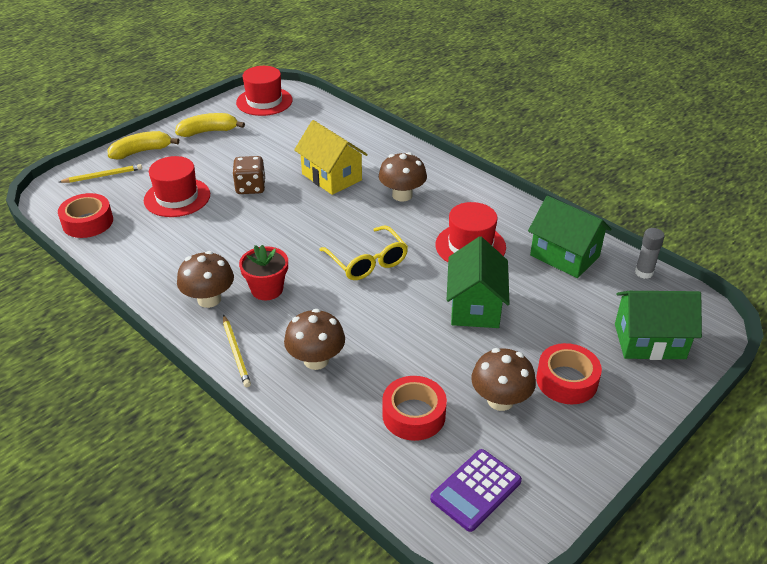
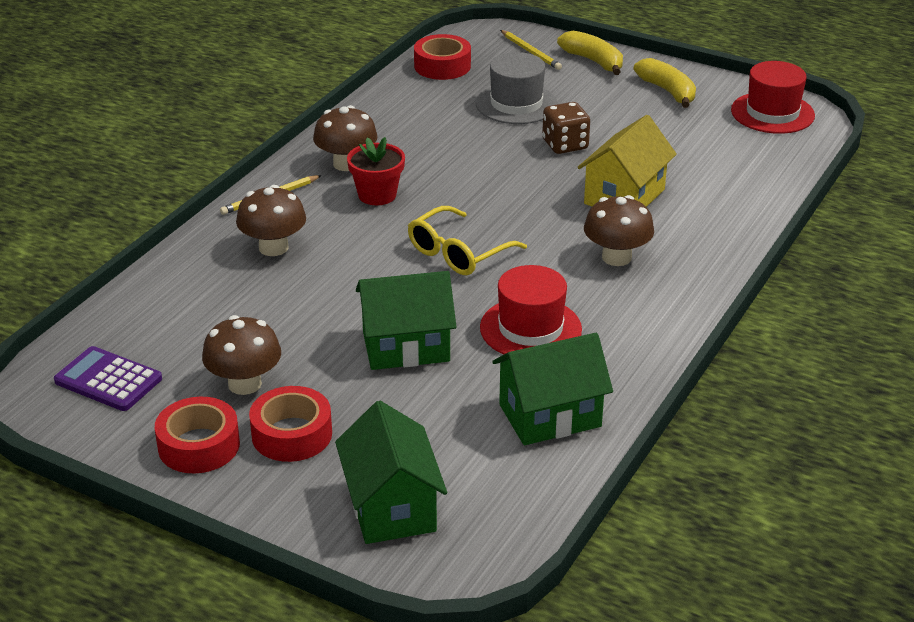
camera: 75 degrees right, 5 degrees down
red hat [144,156,210,217] -> grey hat [476,52,558,124]
red tape [382,376,447,441] -> red tape moved to [155,397,240,473]
green house [528,196,611,278] -> green house turned 45 degrees clockwise [492,333,613,445]
grey glue stick [635,228,665,279] -> none

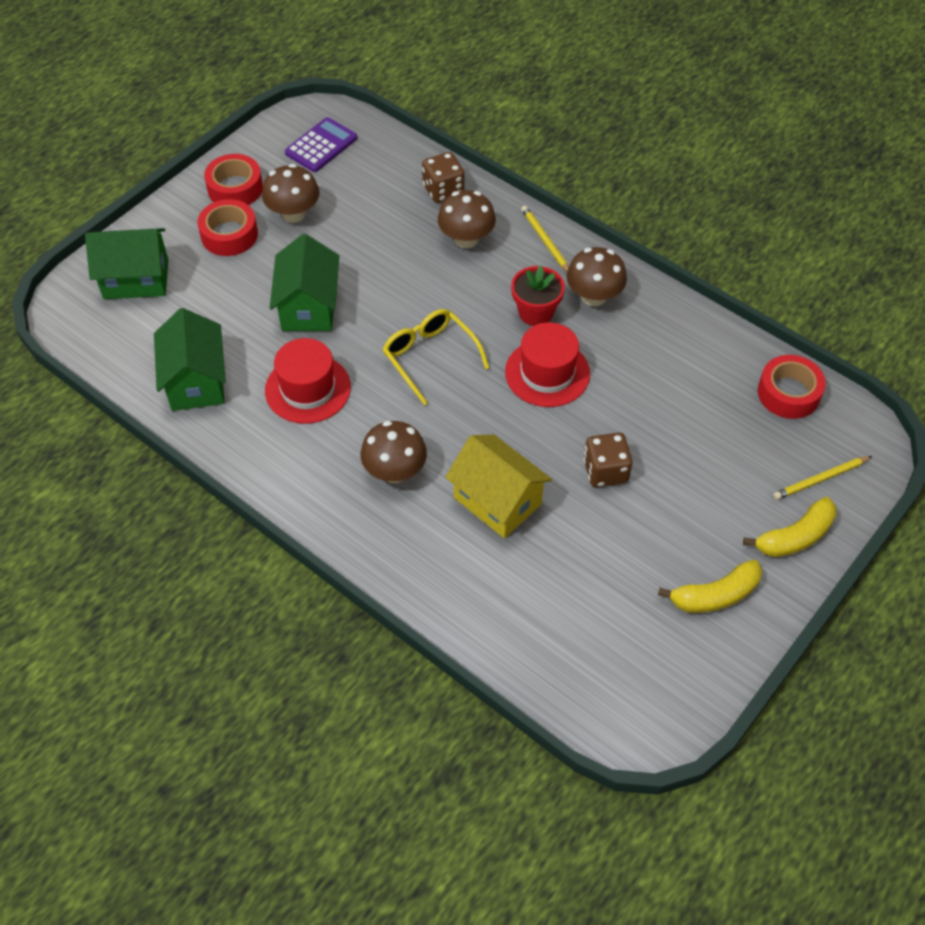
camera: 100 degrees right, 20 degrees up
grey hat [476,52,558,124] -> none
red hat [731,61,815,134] -> red hat moved to [505,322,590,407]
none -> brown dice [422,152,465,203]

